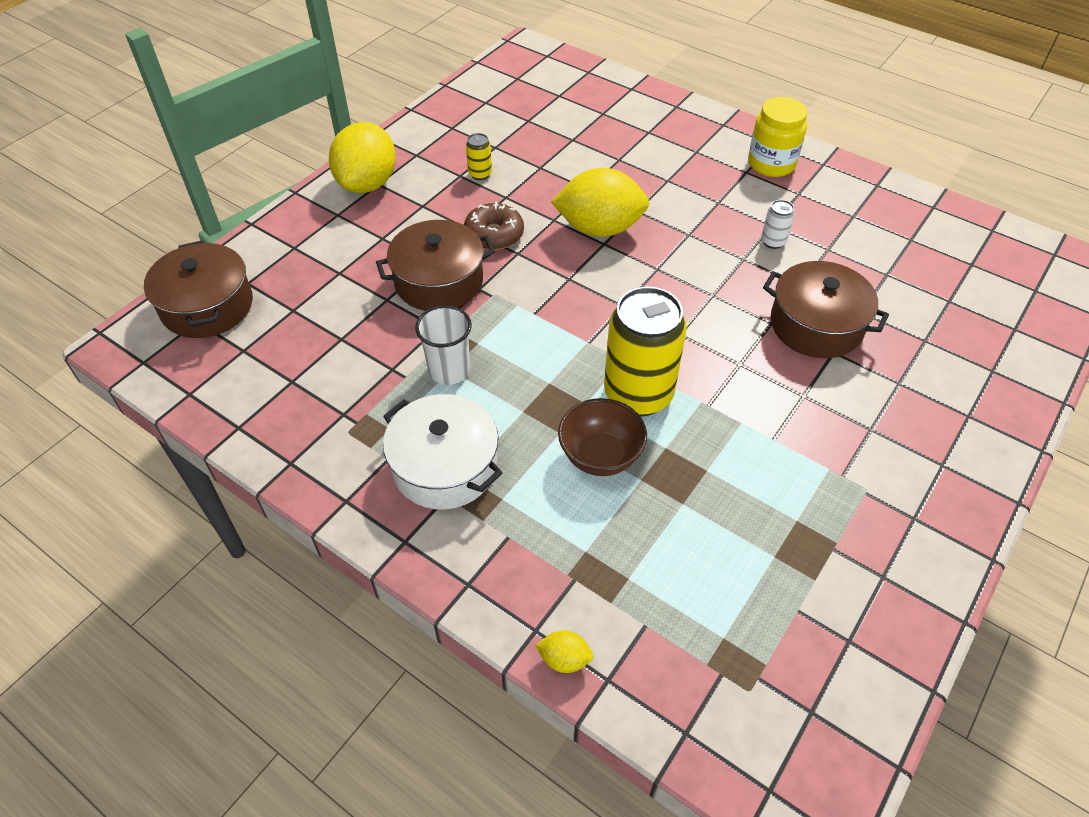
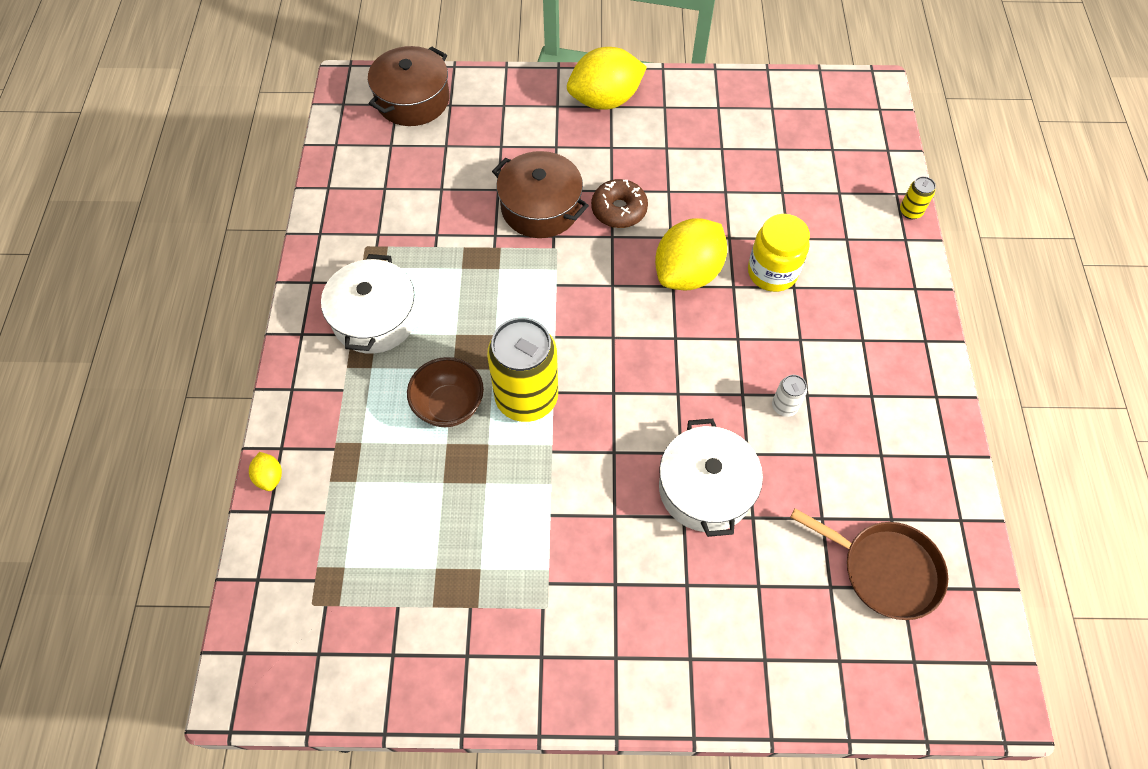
camera: 55 degrees right, 10 degrees up
white cup [415,305,472,385] -> none
yellow can [466,133,492,180] -> yellow can moved to [900,176,936,219]
yellow lemon [551,168,649,237] -> yellow lemon turned 75 degrees clockwise [655,218,727,291]
yellow jar [748,97,807,177] -> yellow jar moved to [748,214,810,292]
brown pot [763,261,889,358] -> white pot [659,419,763,537]
none -> brown pan [790,508,948,620]

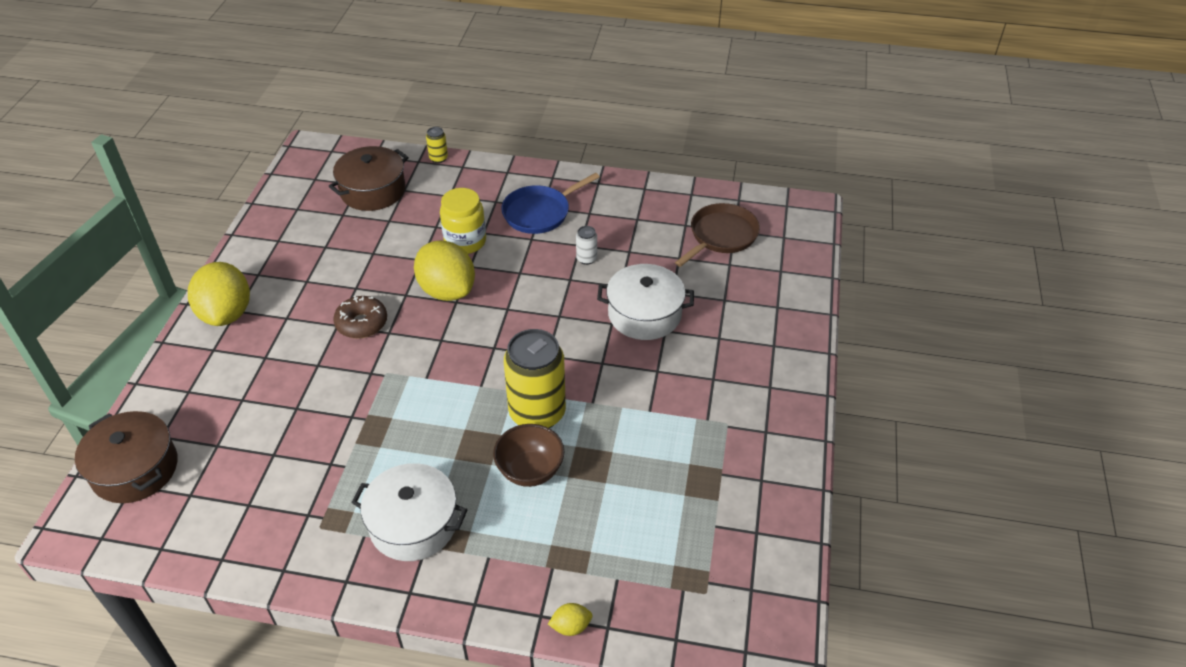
camera: 80 degrees left, 15 degrees down
brown pot [492,151,589,238] -> brown pot moved to [329,146,409,211]
none -> blue pan [501,173,600,234]

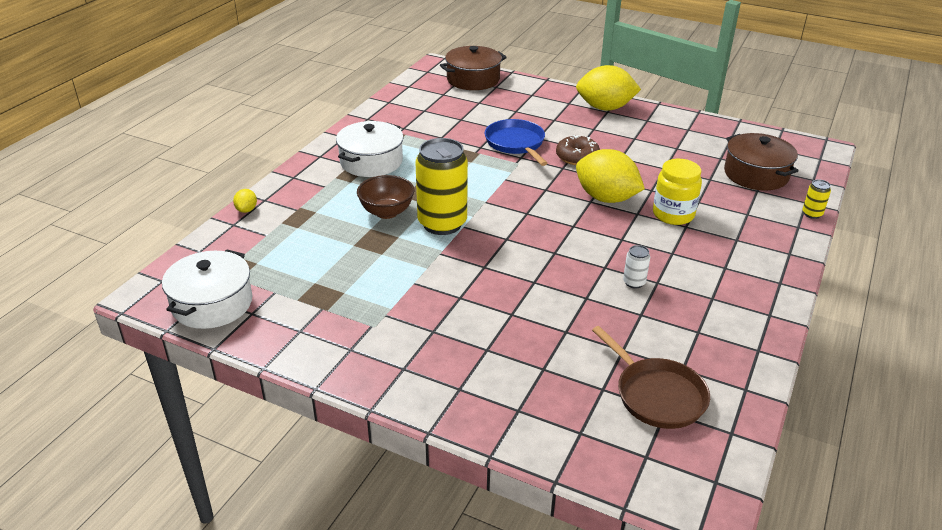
camera: 105 degrees right, 10 degrees down
yellow lemon [414,240,475,301] -> yellow lemon turned 60 degrees clockwise [576,149,645,203]
blue pan [501,173,600,234] -> blue pan moved to [484,119,547,166]
white pot [597,264,694,340] -> white pot moved to [162,249,252,329]

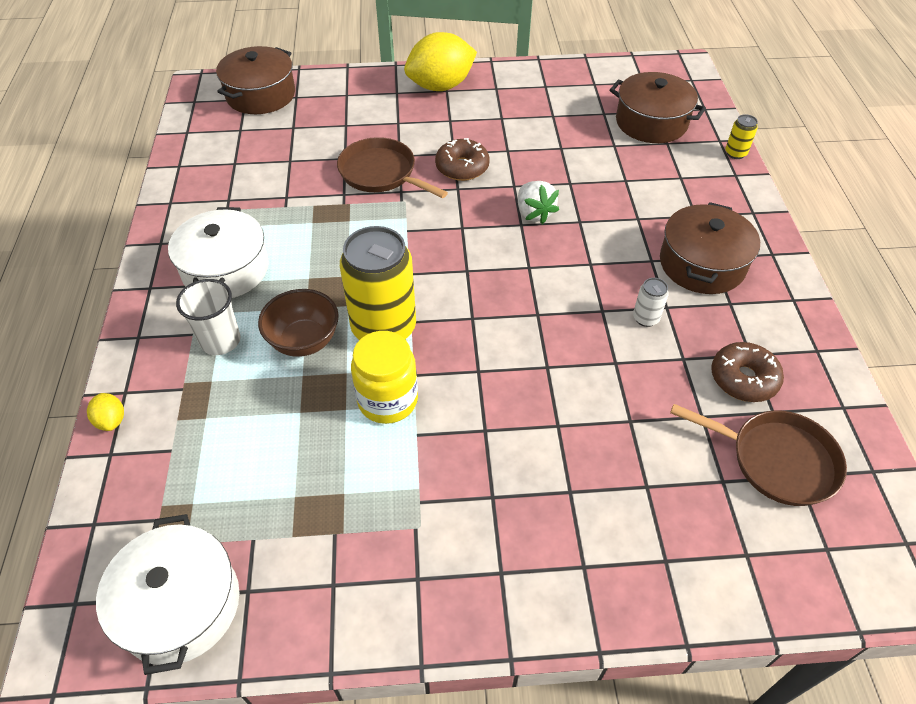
camera: 30 degrees left, 15 degrees up
blue pan [484,119,547,166] -> brown pan [337,137,448,198]
yellow lemon [576,149,645,203] -> white strawberry [518,181,559,224]
yellow jar [653,159,702,225] -> yellow jar moved to [351,331,418,424]
none -> white cup [176,279,240,355]
none -> brown pot [660,202,760,294]
none -> brown donut [711,342,784,402]

